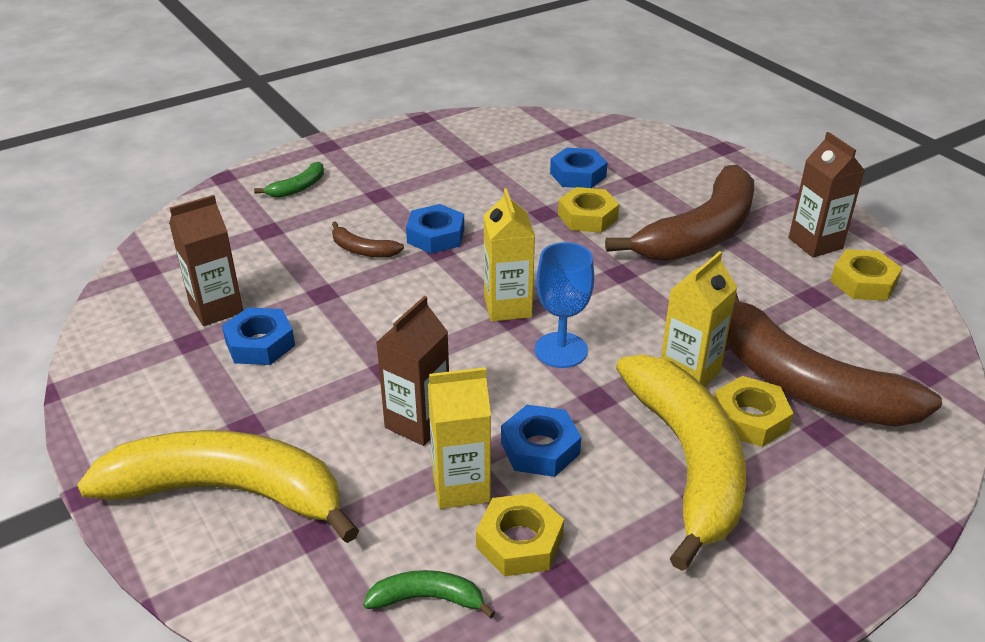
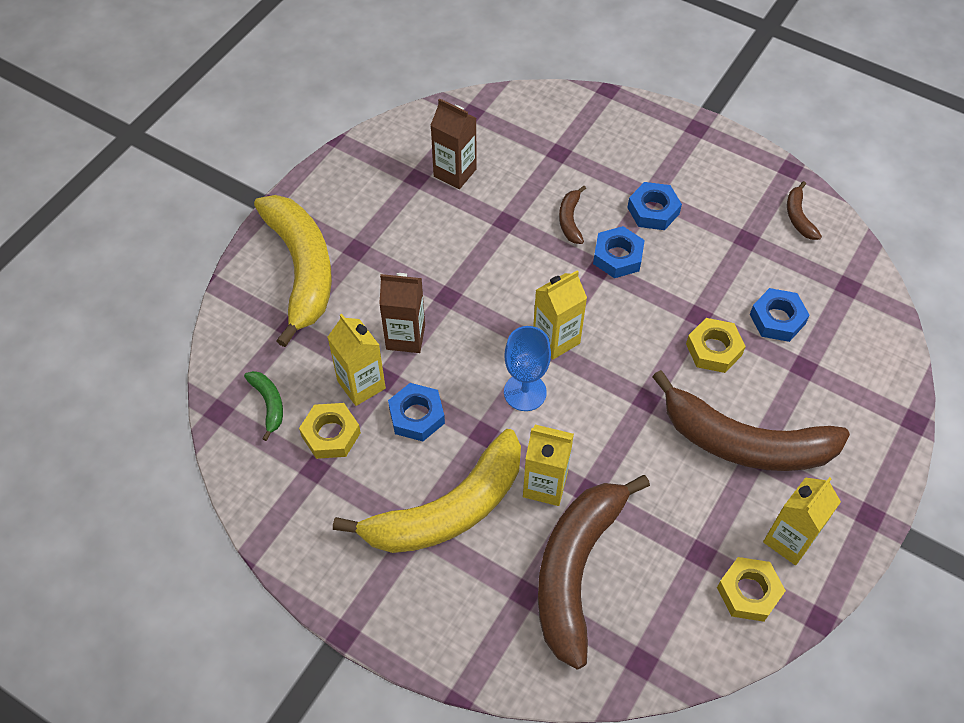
camera: 65 degrees right, 20 degrees up
blue nut [222,307,295,365] -> blue nut moved to [627,182,682,230]
green banana [254,161,324,198] -> none
yellow nut [714,376,794,447] -> none
brown carton [788,132,865,258] -> yellow carton [763,477,841,565]
none -> brown banana [787,181,822,240]

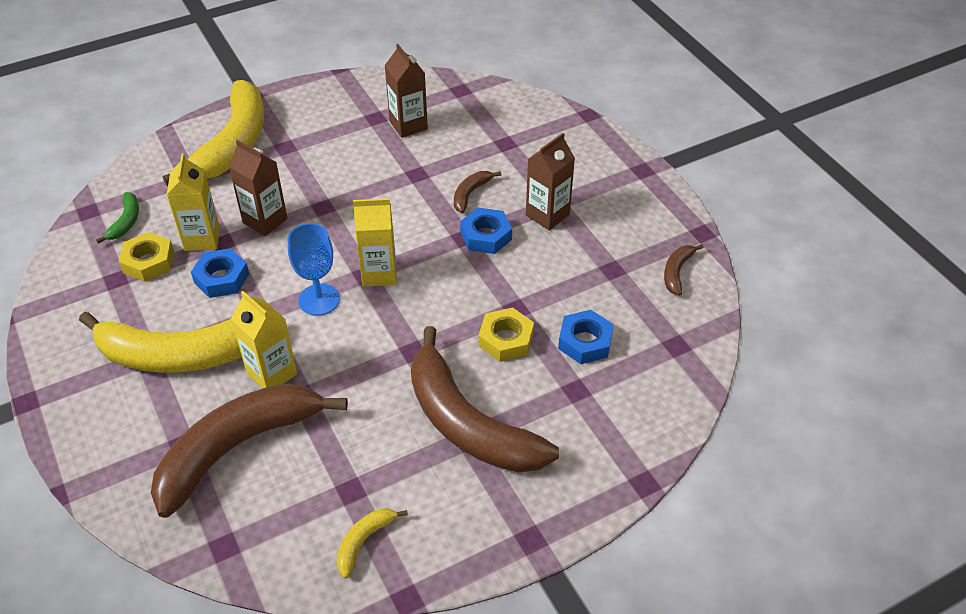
camera: 30 degrees right, 10 degrees down
blue nut [627,182,682,230] -> brown carton [526,133,575,230]
yellow nut [717,557,786,622] -> yellow banana [336,508,408,578]
yellow carton [763,477,841,565] -> none

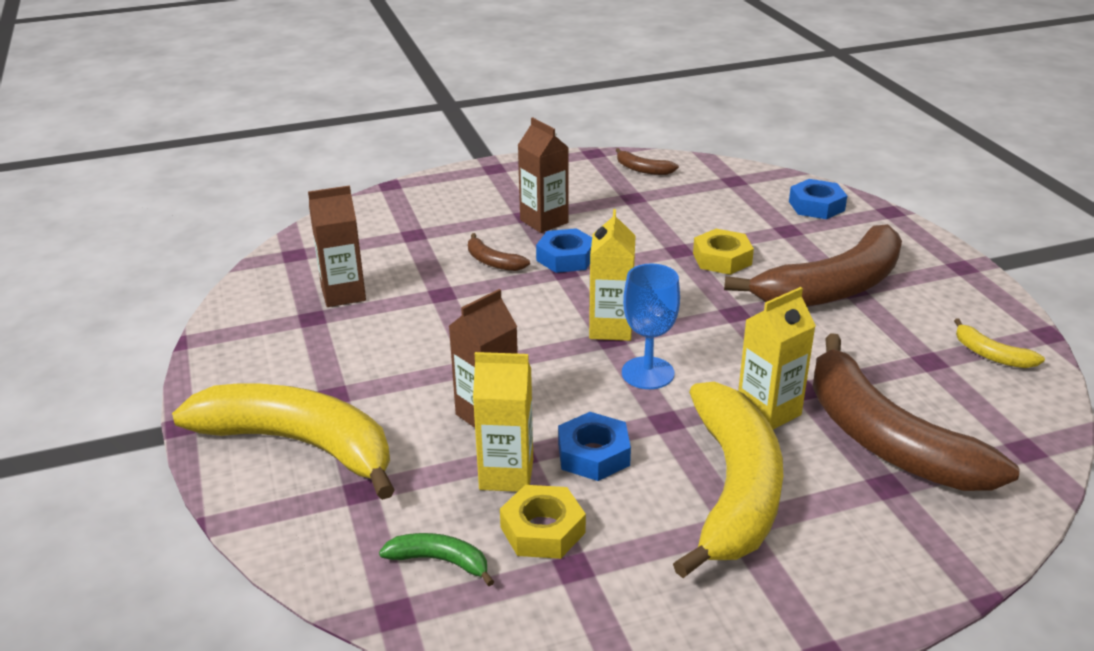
camera: 80 degrees left, 15 degrees down
blue nut [558,310,614,364] -> blue nut moved to [789,179,847,219]

